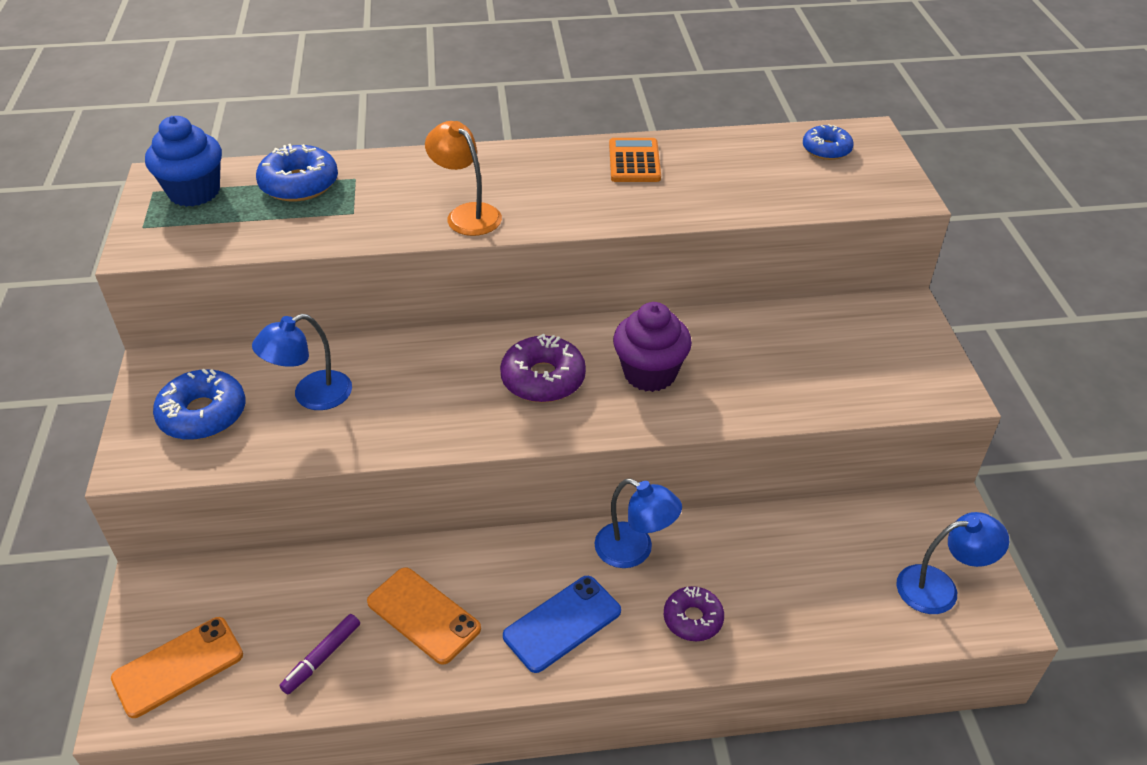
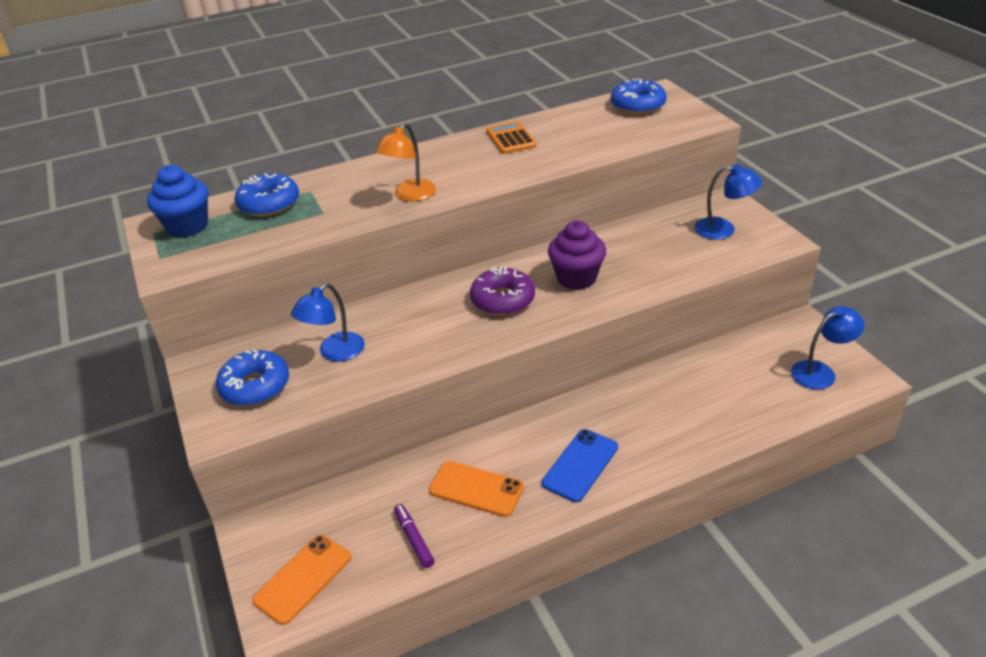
camera: 15 degrees left, 5 degrees down
purple marker [279,614,360,694] -> purple marker turned 135 degrees clockwise [394,504,435,568]
orange lamp [425,121,502,236] -> orange lamp turned 90 degrees counterclockwise [375,123,436,201]
blue lamp [594,479,682,568] -> blue lamp moved to [694,164,762,240]
purple donut [664,586,724,641] -> none
blue donut [803,124,854,160] -> blue donut [611,78,667,115], size x1.53

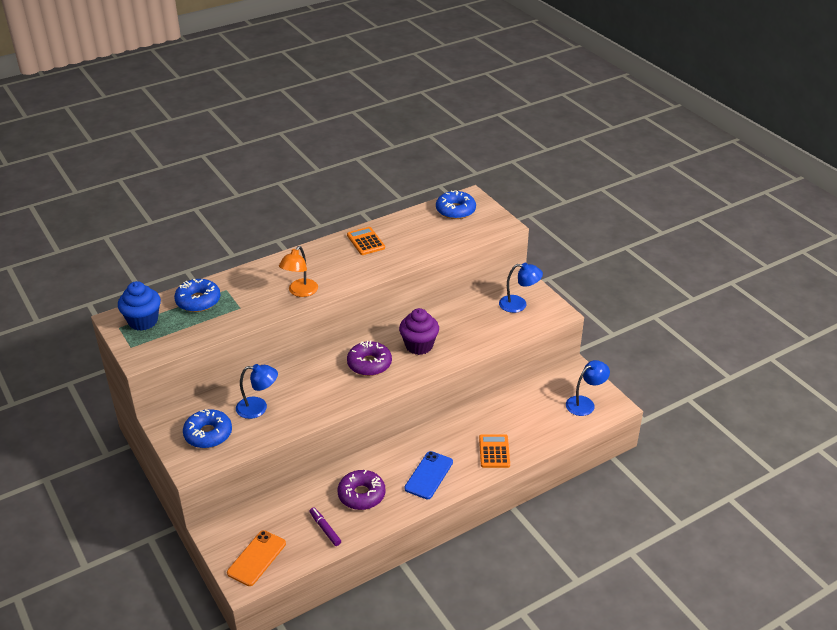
camera: 10 degrees left, 0 degrees up
blue lamp [291,283,365,362] -> blue lamp turned 120 degrees counterclockwise [236,364,278,419]
orange phone [429,461,524,517] -> purple donut [338,470,385,510]
none -> orange calculator [479,434,510,468]

